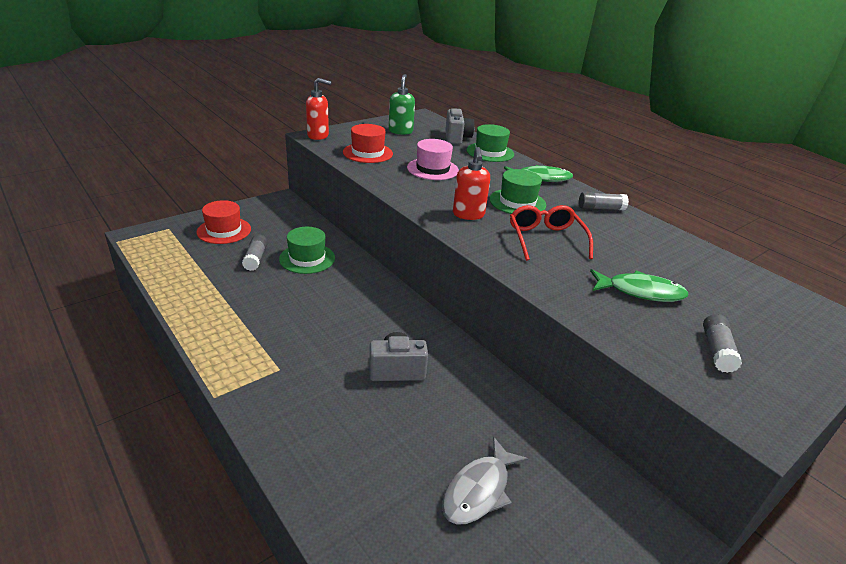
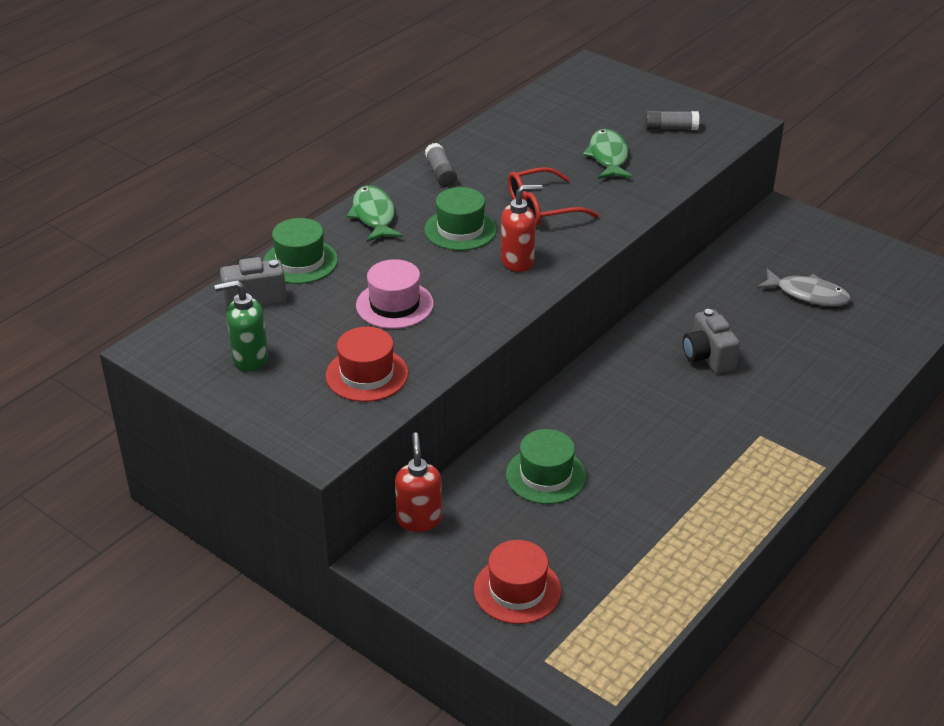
camera: 100 degrees left, 5 degrees up
grey glue stick [242,234,268,271] -> none
red soap dispenser [306,78,332,140] -> red soap dispenser moved to [395,432,442,532]

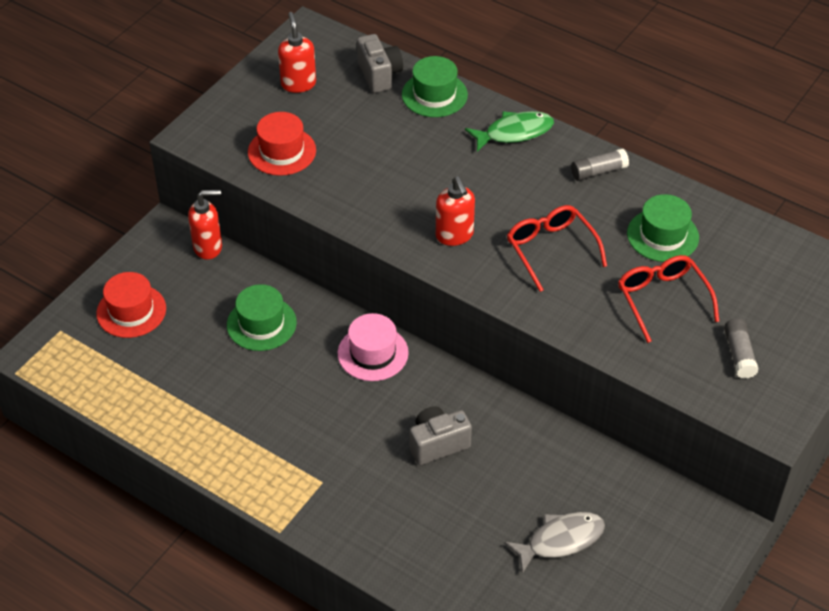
camera: 85 degrees right, 10 degrees up
green soap dispenser [214,280,268,371] -> red soap dispenser [278,12,316,93]
pink hat [356,259,434,329] -> pink hat moved to [338,313,409,381]
green hat [424,187,497,250] -> green hat moved to [627,194,699,262]
green fish [583,129,633,179] -> red glasses [618,255,719,343]
grey fish [757,269,851,306] -> grey fish turned 135 degrees counterclockwise [504,512,605,574]

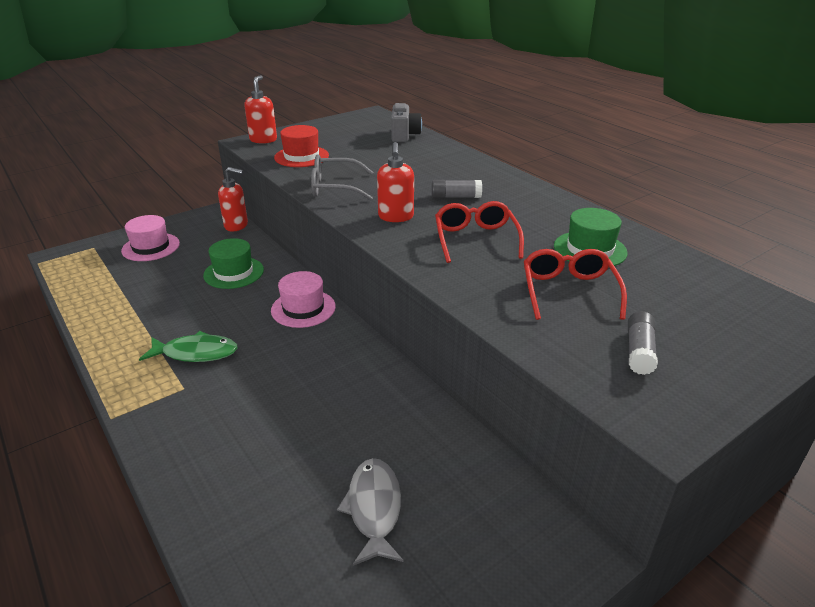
camera: 20 degrees right, 15 degrees down
red hat [96,272,166,338] -> pink hat [121,215,180,261]
red soap dispenser [278,12,316,93] -> red soap dispenser moved to [244,75,277,144]
green hat [402,56,468,117] -> none
grey camera [410,406,472,465] -> none
green fish [465,111,554,152] -> green fish moved to [139,331,238,362]
grey fish [504,512,605,574] -> grey fish turned 90 degrees counterclockwise [337,458,404,566]
grey glue stick [571,149,629,181] -> grey glue stick moved to [431,180,482,198]
none -> grey glasses [311,154,374,200]

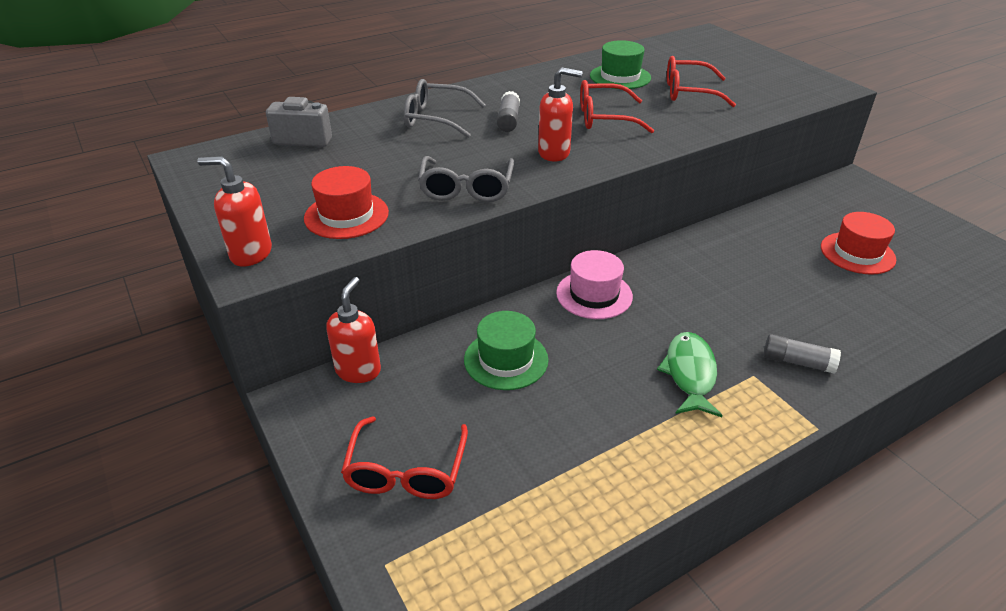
camera: 85 degrees left, 5 degrees up
pink hat [121,215,180,261] -> red glasses [341,416,468,499]
grey fish [337,458,404,566] -> red hat [821,212,896,275]
grey glue stick [628,311,658,375] -> grey glue stick moved to [764,334,841,374]
none -> grey glasses [404,79,485,138]

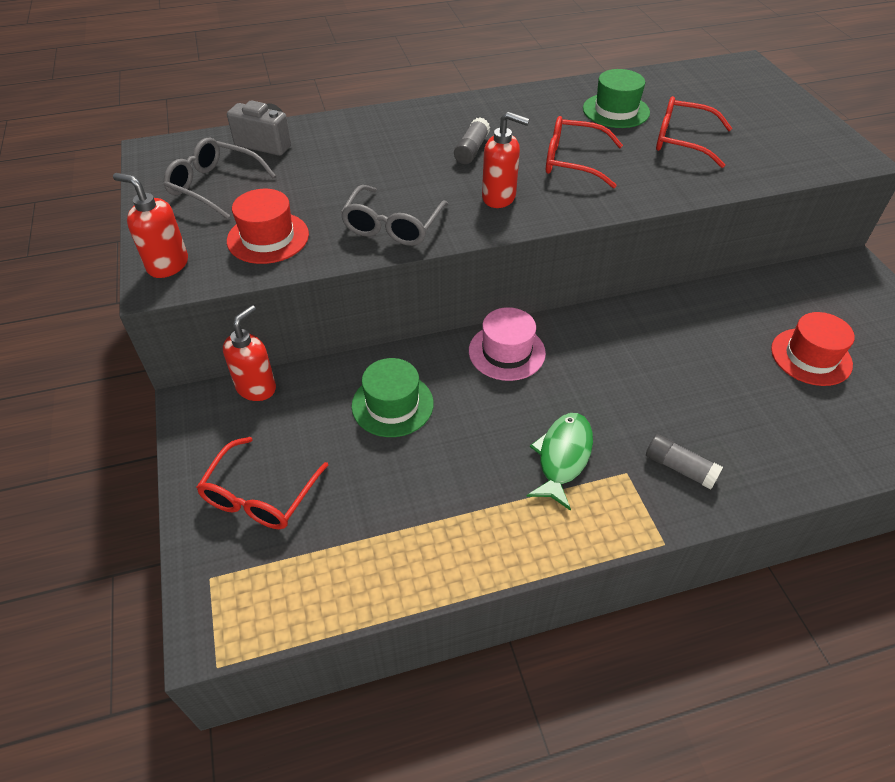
camera: 15 degrees right, 10 degrees up
grey glasses [404,79,485,138] -> grey glasses moved to [163,138,276,219]

